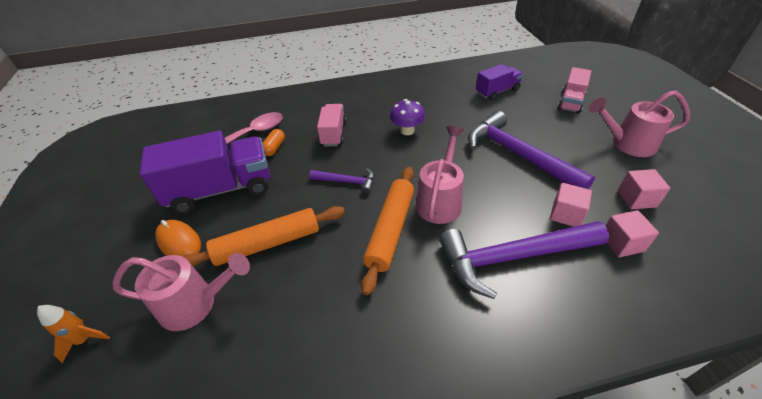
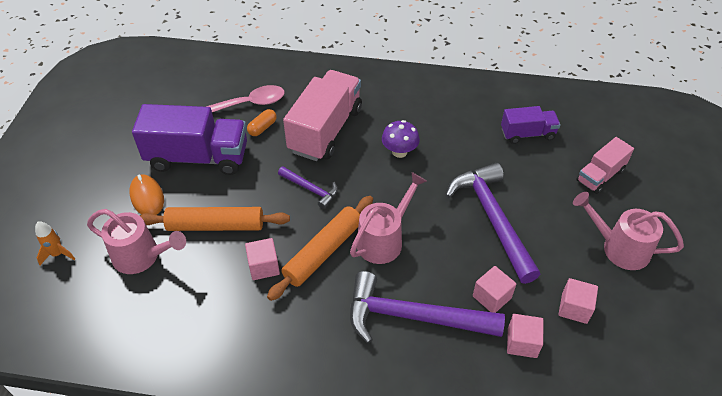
camera: 20 degrees right, 5 degrees up
pink truck [317,104,347,146] -> pink truck [283,70,362,161], size x1.82
none -> pink cube [245,238,280,280]

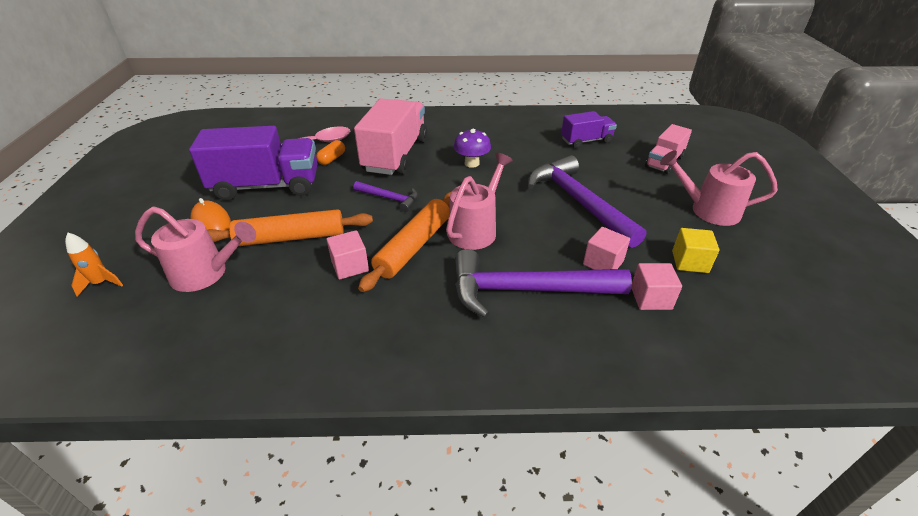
camera: 10 degrees left, 10 degrees down
pink cube [558,278,598,324] -> yellow cube [672,228,720,273]

